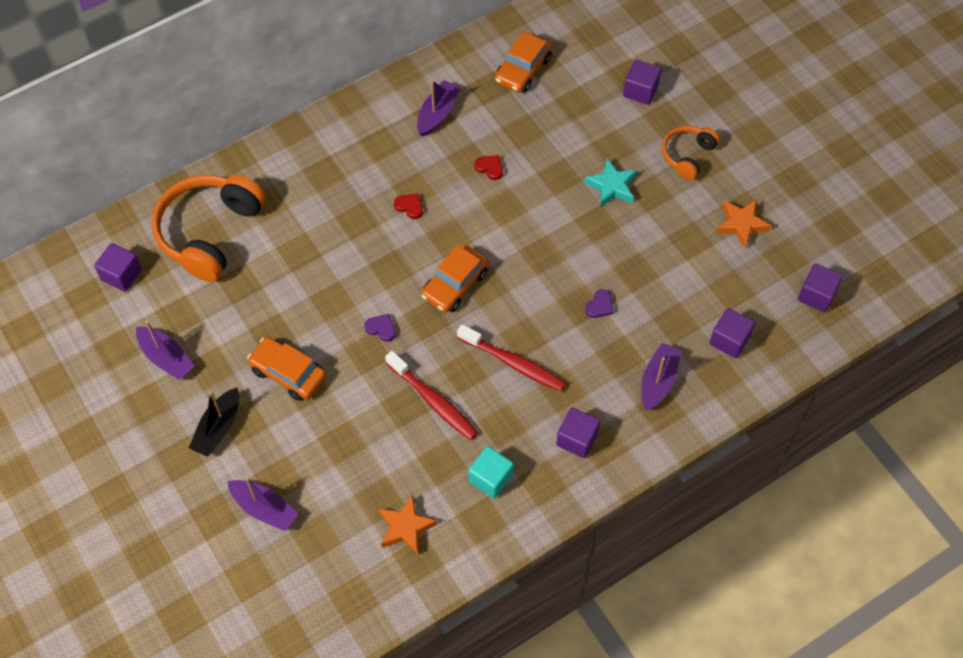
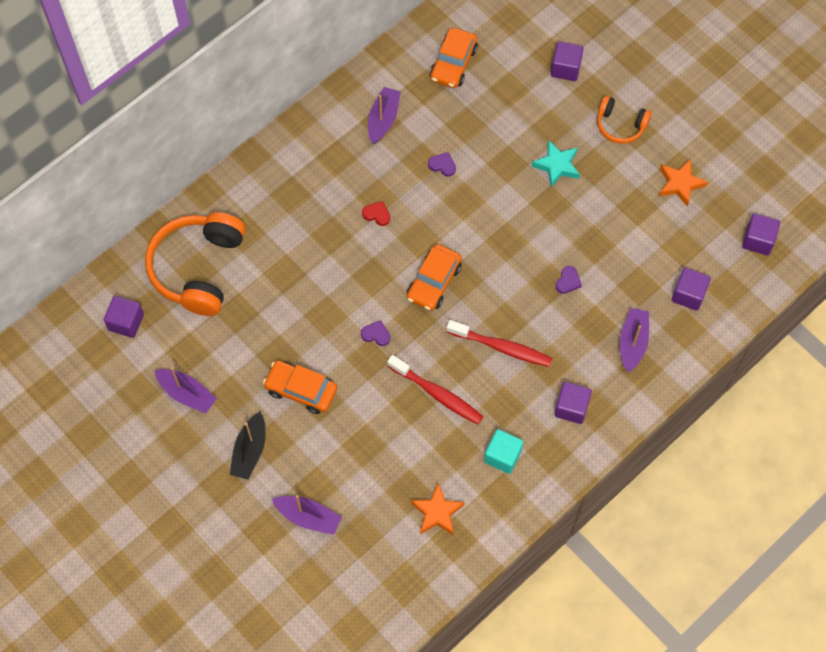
camera: 10 degrees left, 5 degrees up
red heart [475,155,503,180] -> purple heart [428,152,456,177]
orange headphones [662,126,720,180] -> orange headphones turned 90 degrees counterclockwise [597,96,652,144]

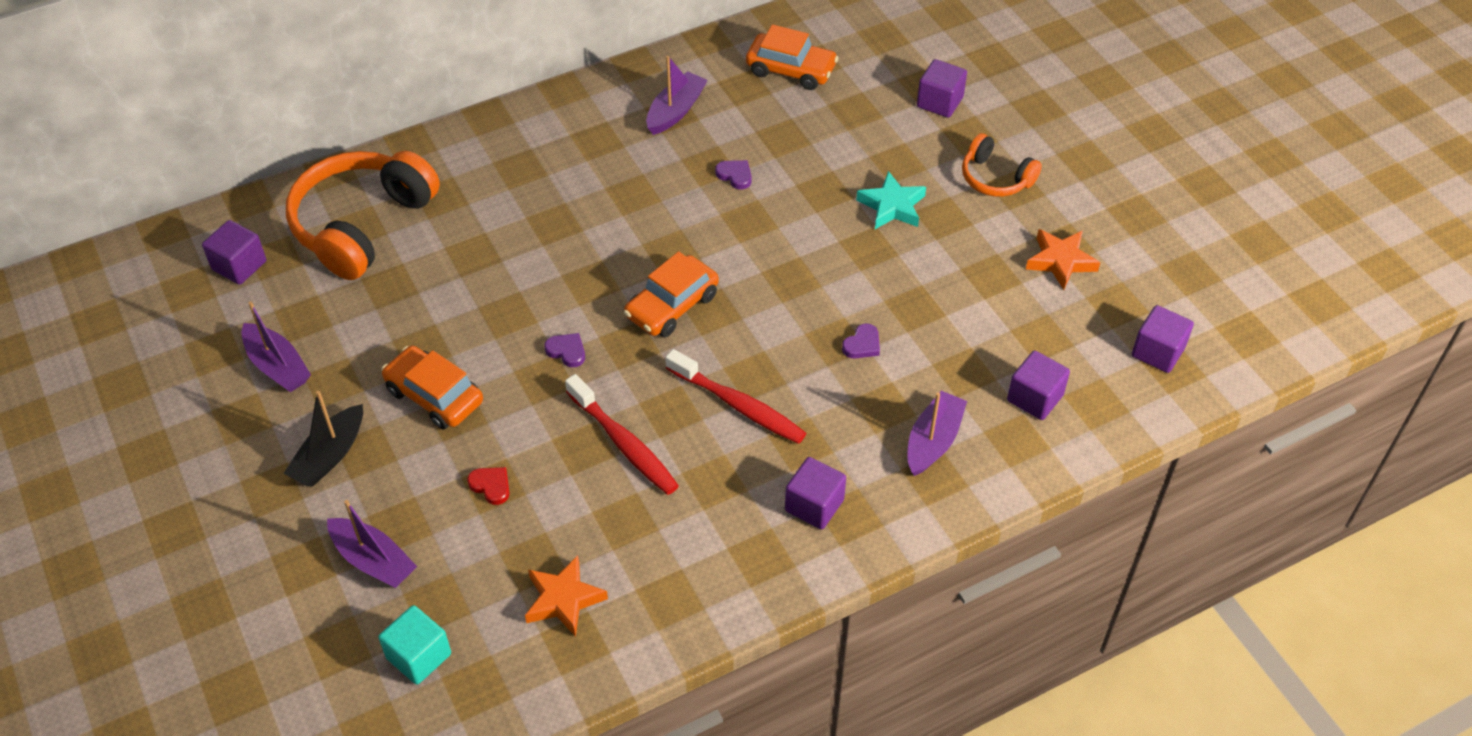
camera: 15 degrees right, 15 degrees down
red heart [362,201,390,226] -> red heart moved to [467,467,510,505]
orange car [430,28,478,88] -> orange car turned 105 degrees counterclockwise [746,24,838,90]
turquoise cube [484,429,524,474] -> turquoise cube moved to [378,605,451,685]

